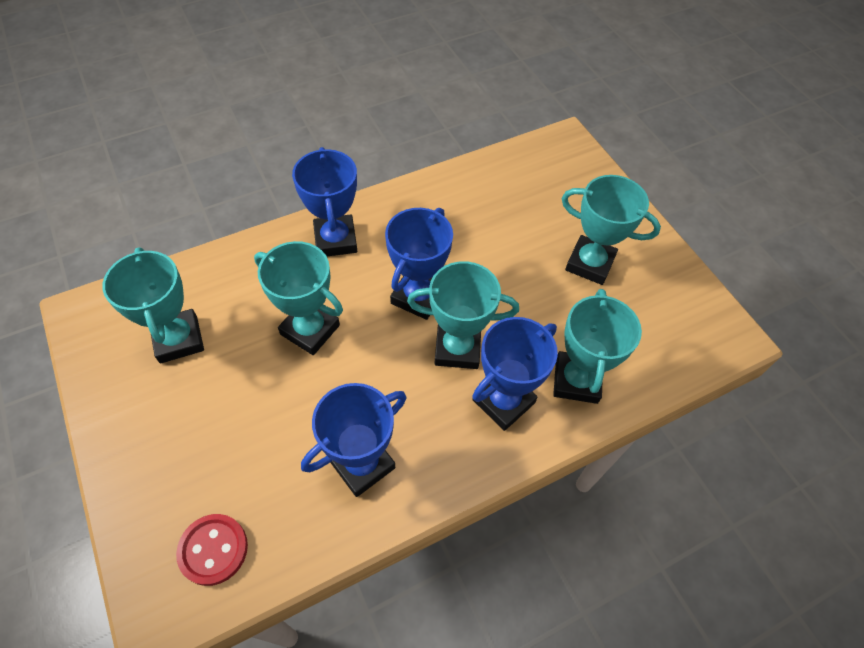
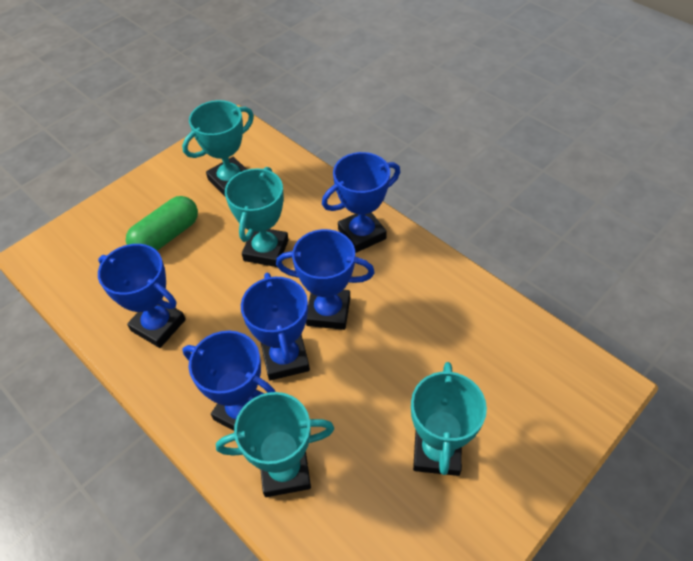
camera: 75 degrees right, 5 degrees down
red button [176,514,248,586] -> none
turquoise trophy [407,261,519,369] -> blue trophy [241,273,310,381]
none -> green capsule [126,196,198,251]

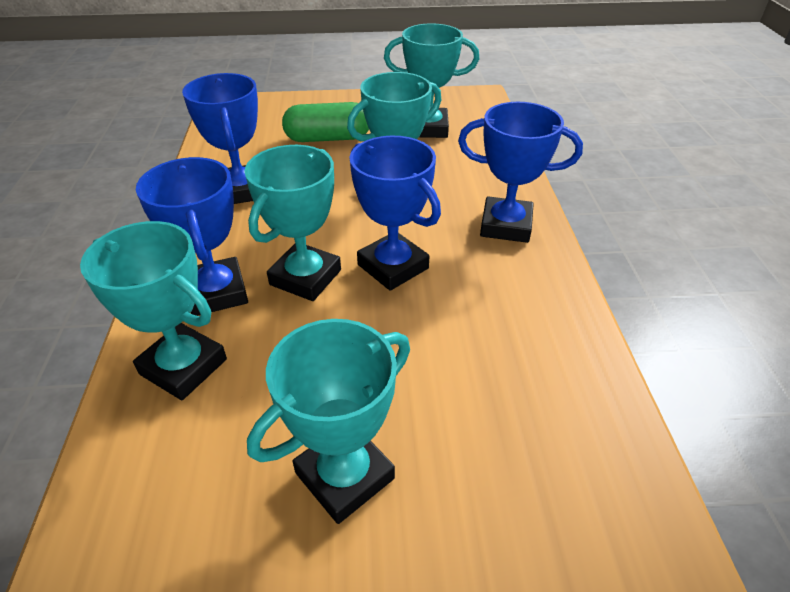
camera: 40 degrees right, 10 degrees down
blue trophy [241,273,310,381] -> turquoise trophy [244,145,341,301]

